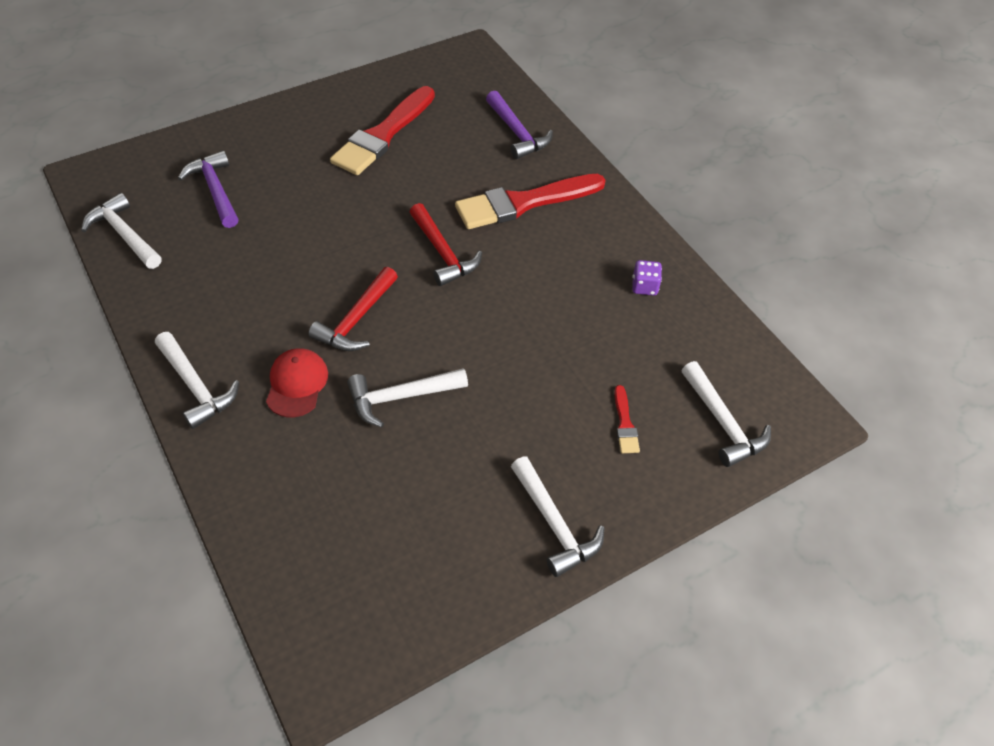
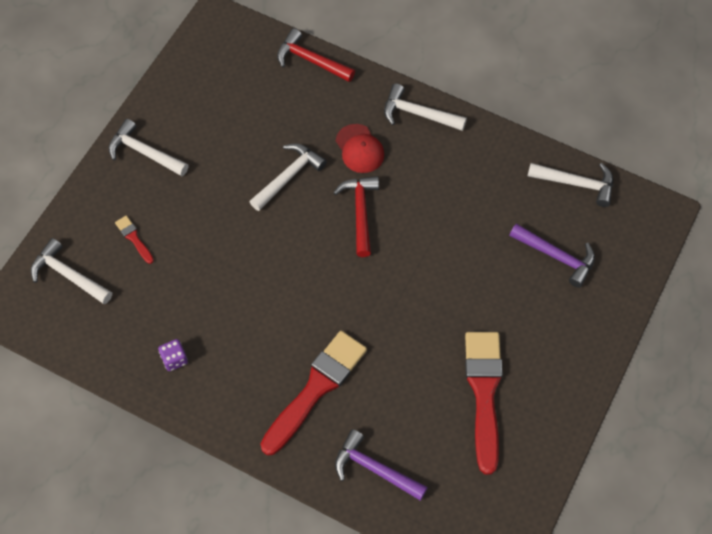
camera: 150 degrees right, 10 degrees up
red hammer [410,203,482,286] -> red hammer moved to [277,28,355,82]

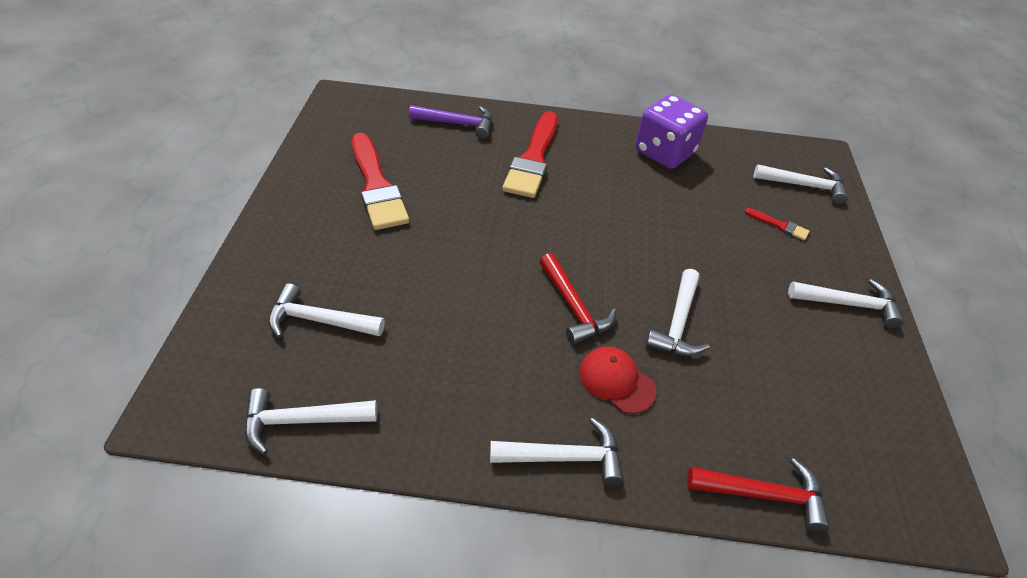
camera: 155 degrees right, 15 degrees down
purple dice [158,339,188,371] -> purple dice [635,94,708,169], size x2.36
purple hammer [509,224,595,288] -> white hammer [268,283,385,338]

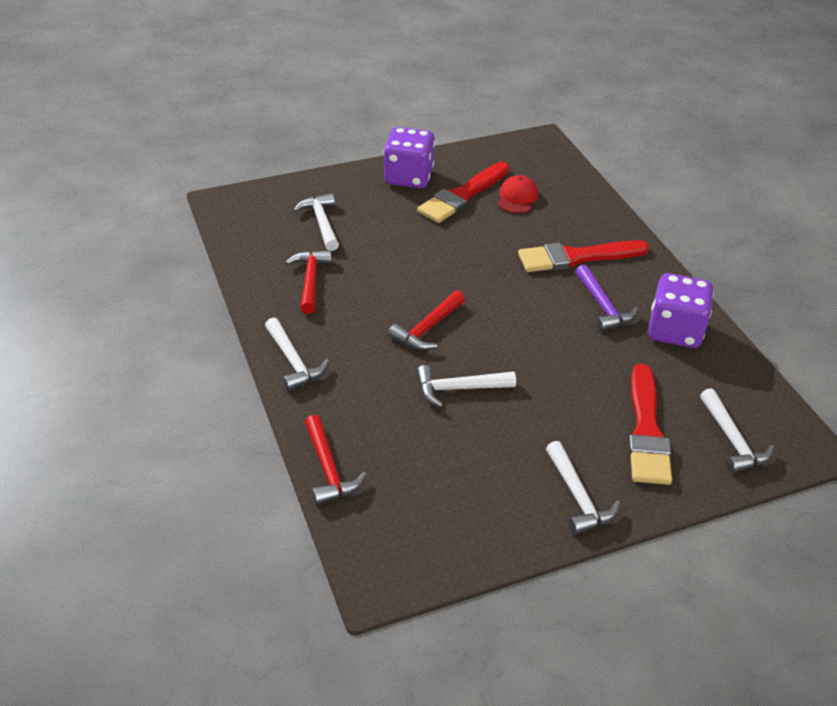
camera: 65 degrees right, 5 degrees down
white hammer [245,388,377,454] -> none
purple hammer [409,105,492,139] -> purple hammer moved to [575,264,638,331]
red cap [579,346,656,414] -> red cap moved to [498,175,538,213]
red brush [745,208,810,241] -> red brush [628,364,672,485], size x2.32
none -> red hammer [285,250,332,314]
none -> purple dice [383,127,435,188]

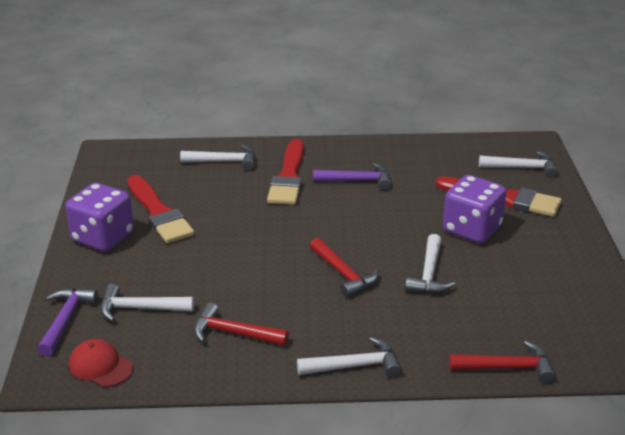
camera: 70 degrees left, 10 degrees down
red cap [498,175,538,213] -> red cap moved to [69,339,133,387]
white hammer [546,441,621,535] -> white hammer moved to [180,144,255,170]
purple dice [648,273,714,348] -> purple dice moved to [443,175,507,243]
none -> purple hammer [37,288,98,357]

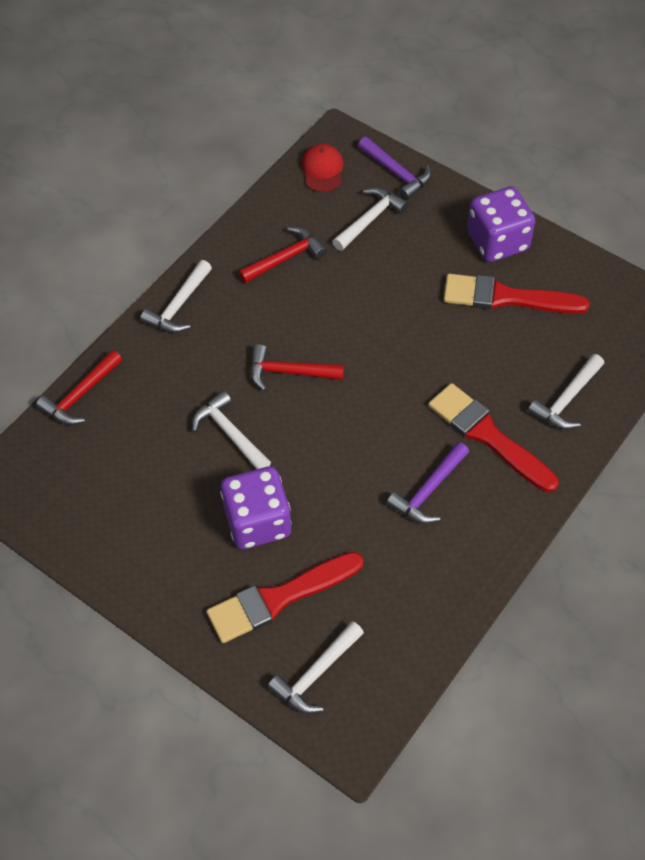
camera: 130 degrees right, 25 degrees up
red cap [69,339,133,387] -> red cap turned 75 degrees counterclockwise [301,144,344,192]

